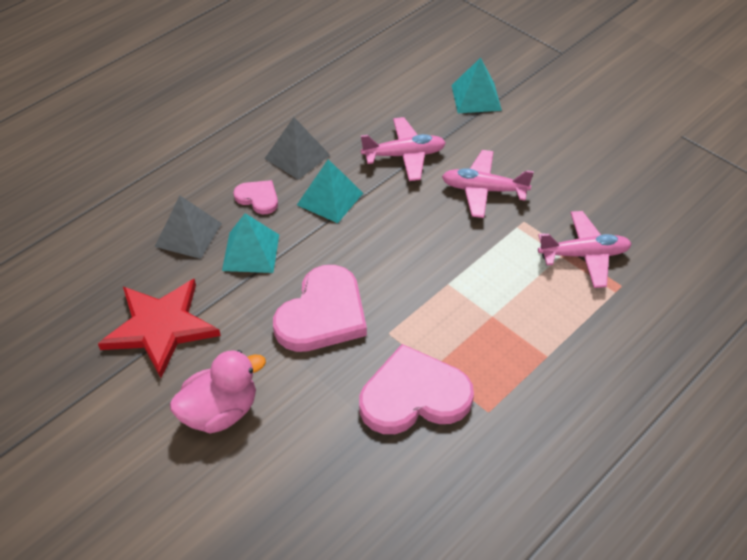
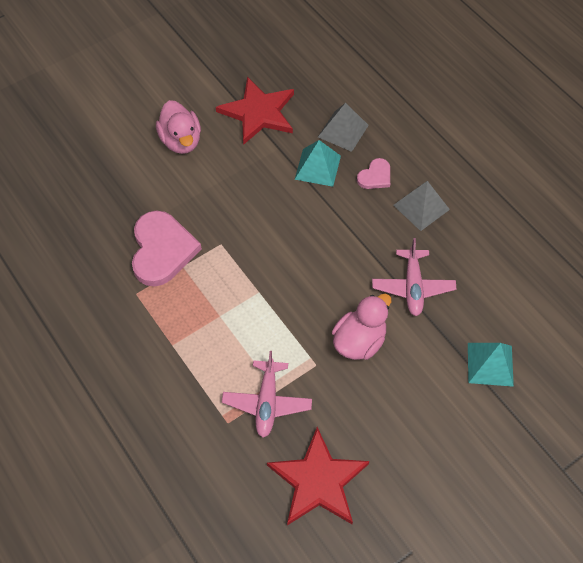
camera: 100 degrees right, 10 degrees up
pink heart [273,265,367,352] -> none
turquoise pyramid [297,159,363,223] -> none
pink plane [442,150,534,218] -> pink duck [332,294,391,360]
none -> red star [267,427,370,525]

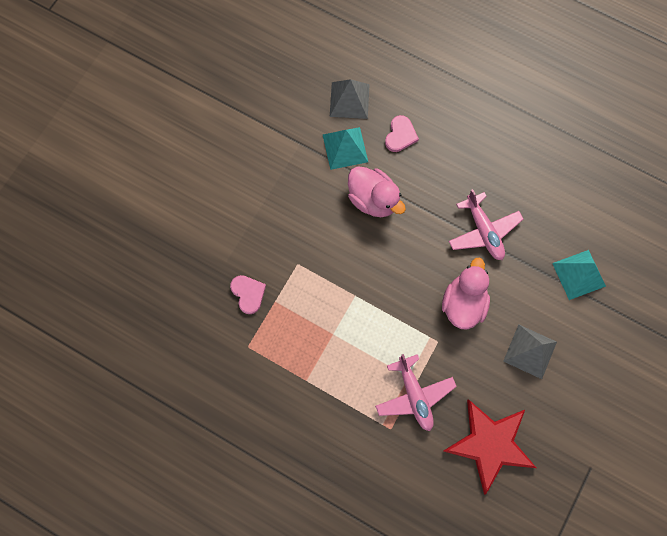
camera: 25 degrees left, 15 degrees up
pink heart [132,211,202,286] -> pink heart [230,275,266,314], size x0.50
pink duck [156,100,201,154] -> pink duck moved to [348,166,406,217]
red star [216,77,294,145] -> none
grey pyramid [393,181,450,231] -> grey pyramid moved to [503,324,557,379]

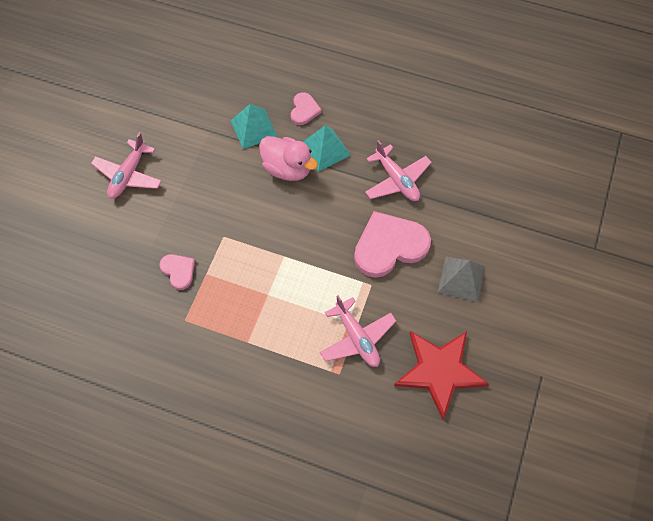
camera: 10 degrees left, 10 degrees down
grey pyramid [330,79,370,119] -> none
pink duck [442,258,490,330] -> pink heart [354,211,431,278]
turquoise pyramid [552,250,606,300] -> turquoise pyramid moved to [303,125,351,172]
none -> pink plane [91,132,162,199]

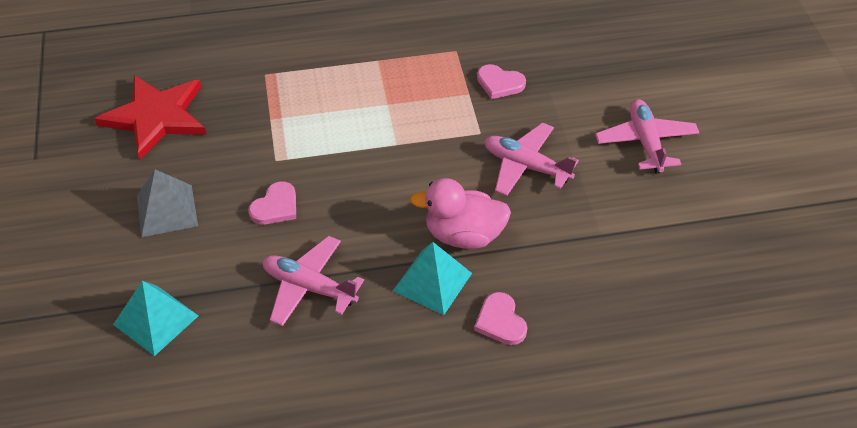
camera: 150 degrees right, 15 degrees down
turquoise pyramid [231,104,278,149] -> turquoise pyramid moved to [113,281,199,356]
pink plane [320,295,396,367] -> pink plane moved to [484,123,579,196]
pink heart [354,211,431,278] -> pink heart [248,181,296,225], size x0.50

